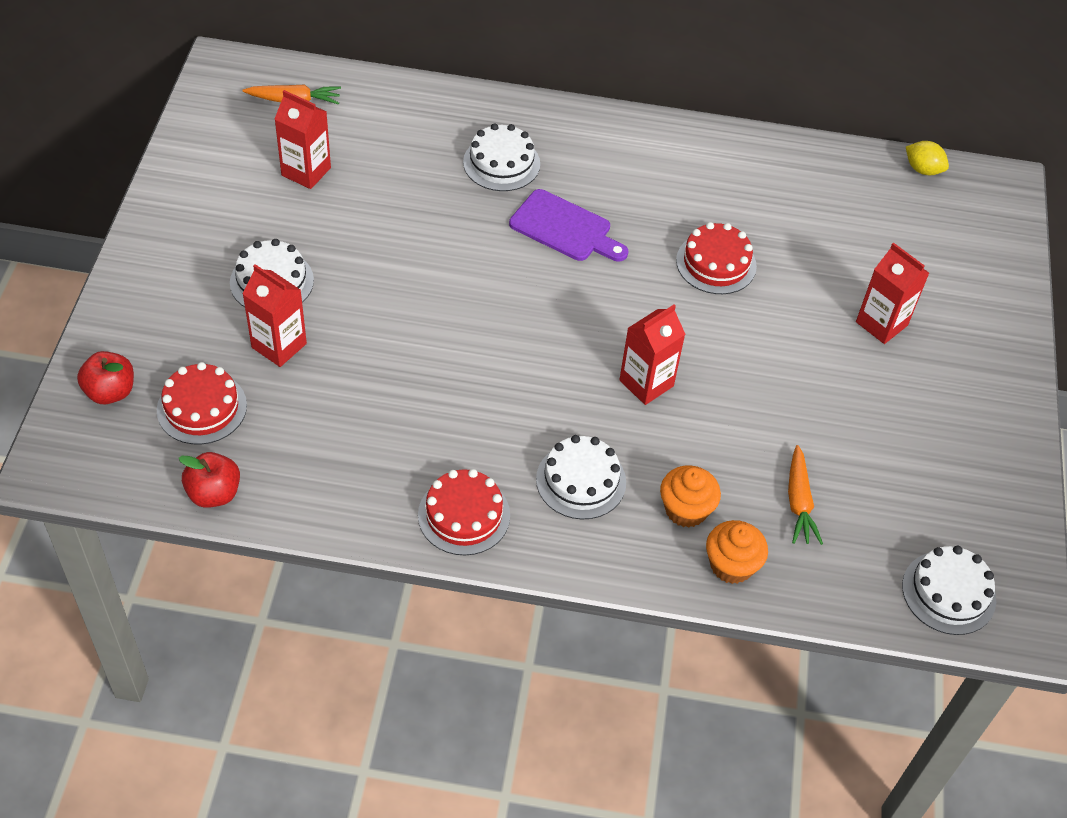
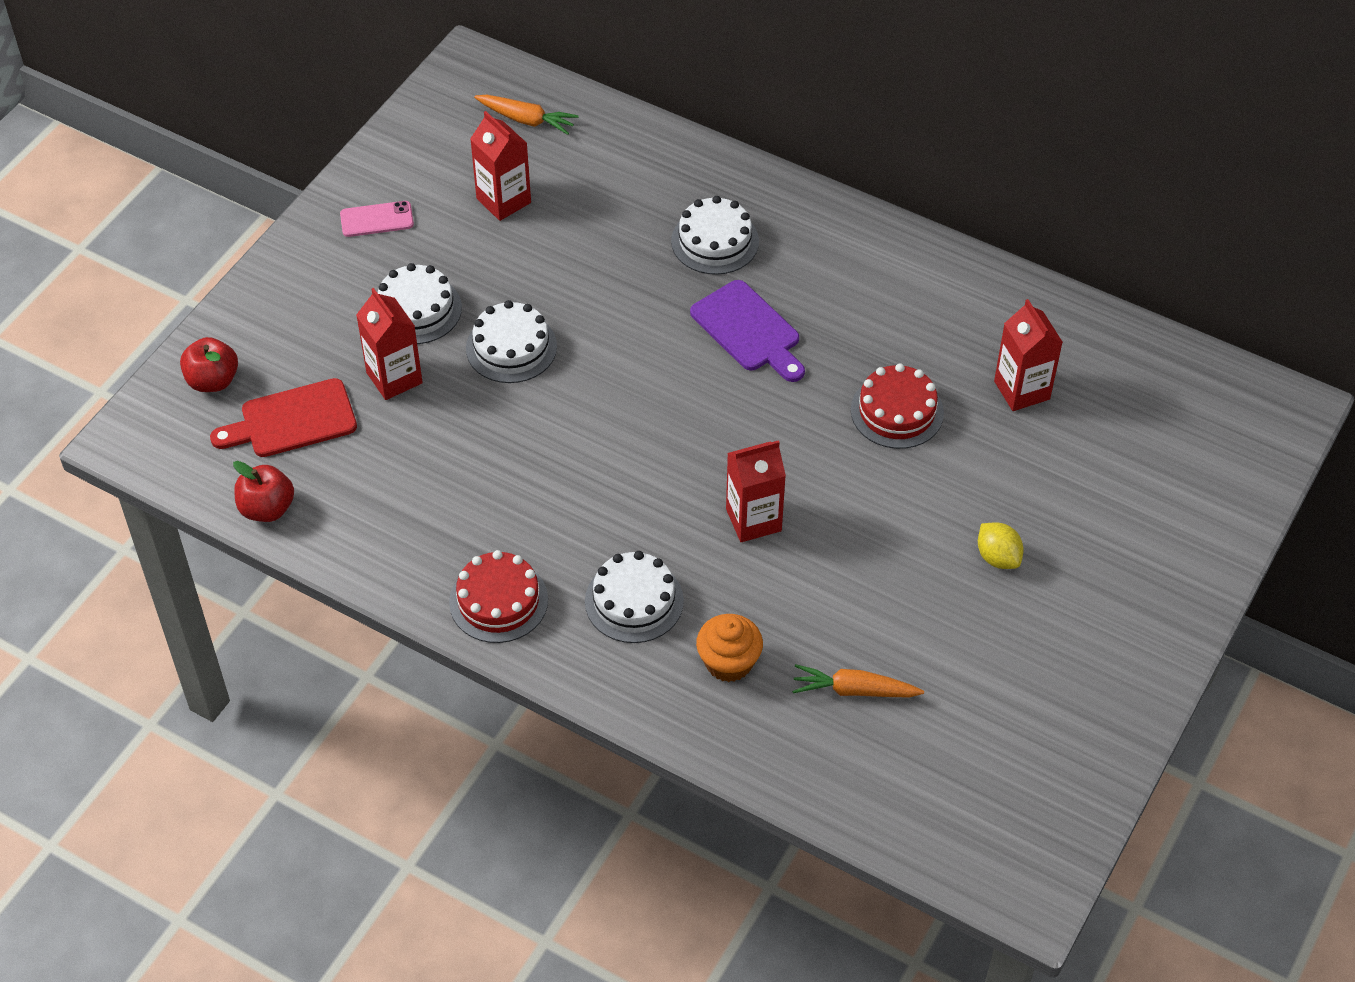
camera: 25 degrees right, 0 degrees up
red cake [157,362,247,445] -> red cutting board [210,378,357,457]
orange cupcake [706,520,768,584] -> none
orange carrot [788,445,823,545] -> orange carrot turned 75 degrees clockwise [792,664,924,698]
red carton [856,243,929,344] -> red carton moved to [994,299,1063,411]
white cake [902,546,996,635] -> white cake moved to [466,300,557,383]
yellow lemon [906,141,949,175] -> yellow lemon moved to [978,522,1024,569]
none -> pink phone [340,201,414,237]

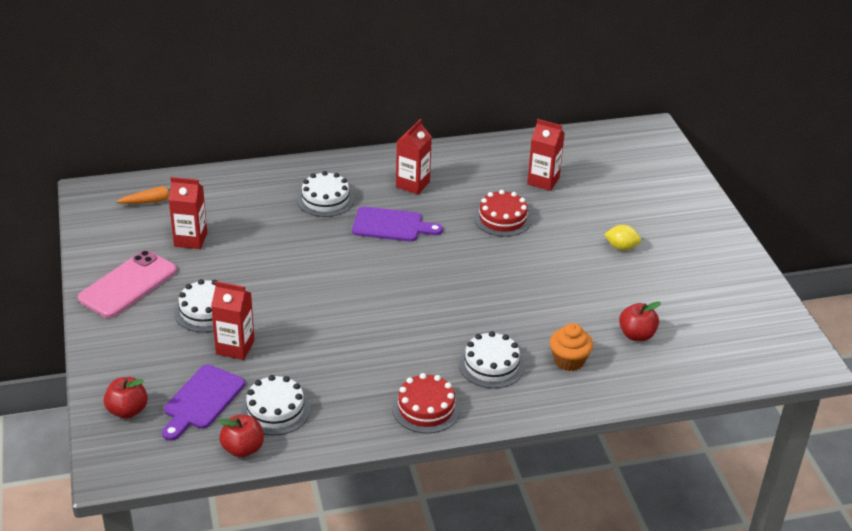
camera: 45 degrees left, 15 degrees down
red cutting board [210,378,357,457] -> purple cutting board [162,365,245,441]
pink phone [340,201,414,237] -> pink phone [78,250,177,318], size x1.91
white cake [466,300,557,383] -> white cake moved to [241,375,310,435]
red carton [726,440,786,542] -> red carton moved to [396,119,432,194]
orange carrot [792,664,924,698] -> red apple [619,301,661,341]

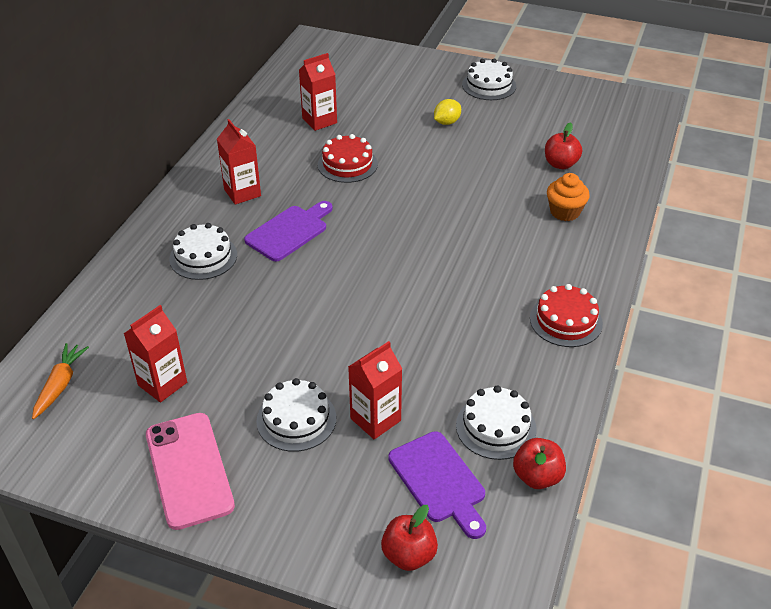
camera: 55 degrees left, 5 degrees up
white cake [459,331,525,388] -> white cake moved to [462,58,516,100]

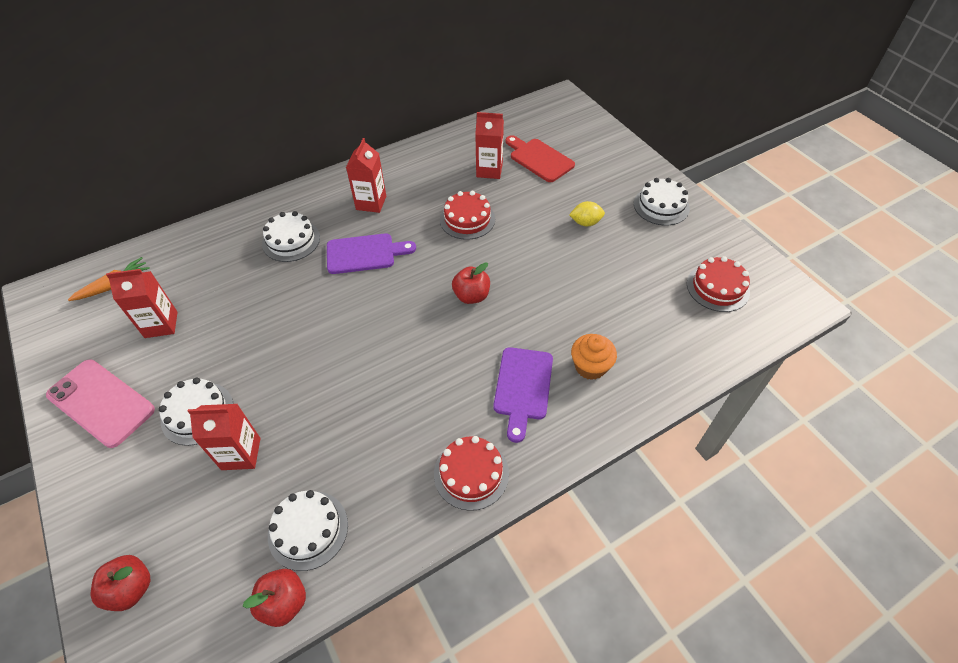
camera: 40 degrees right, 10 degrees up
pink phone [146,413,235,530] -> pink phone turned 75 degrees counterclockwise [46,360,155,448]
purple cutting board [388,431,486,539] -> purple cutting board moved to [493,347,553,443]
red apple [545,122,582,169] -> red apple moved to [452,262,490,304]
none -> red cutting board [506,135,575,182]
none -> red cake [687,256,750,312]

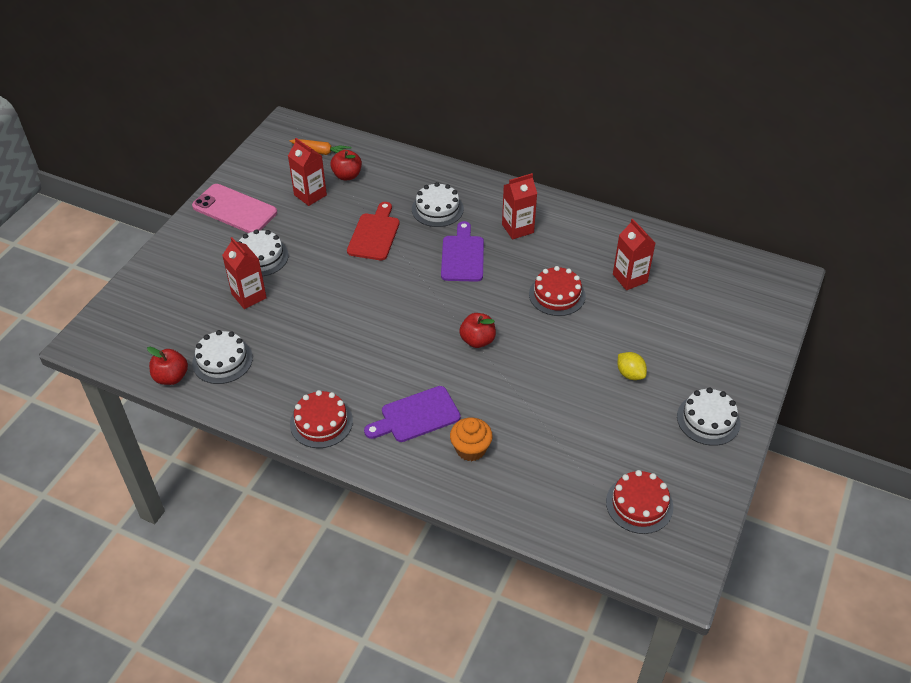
camera: 55 degrees right, 5 degrees down
pink phone [46,360,155,448] -> pink phone turned 60 degrees counterclockwise [192,184,277,233]
red apple [91,555,150,611] -> red apple moved to [330,150,362,180]
purple cutting board [327,233,416,274] -> purple cutting board turned 135 degrees counterclockwise [441,221,484,282]
red cutting board [506,135,575,182] -> red cutting board moved to [347,202,399,260]

